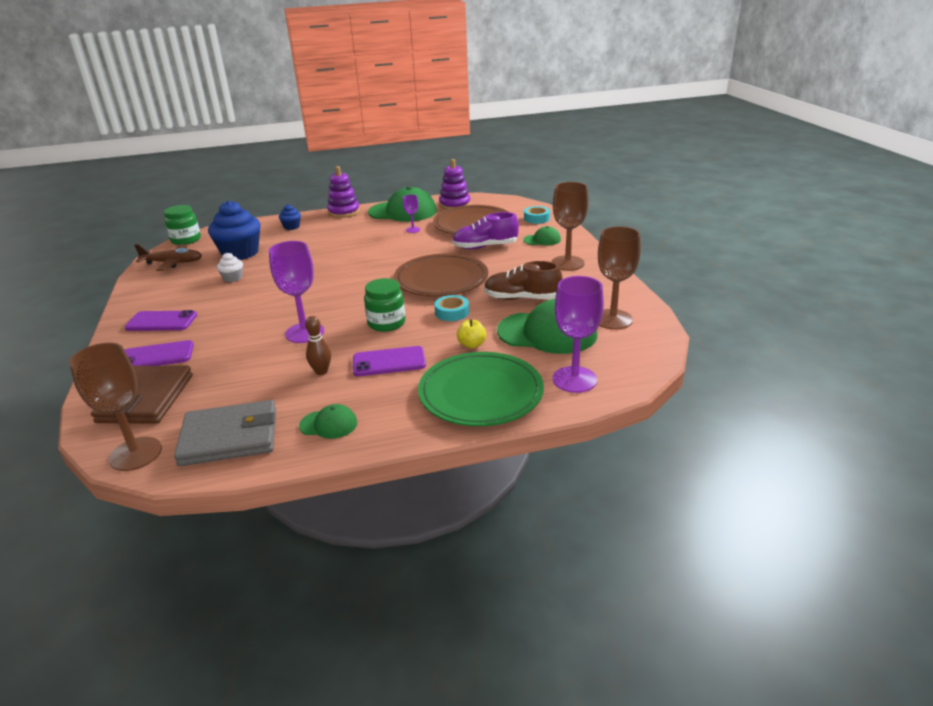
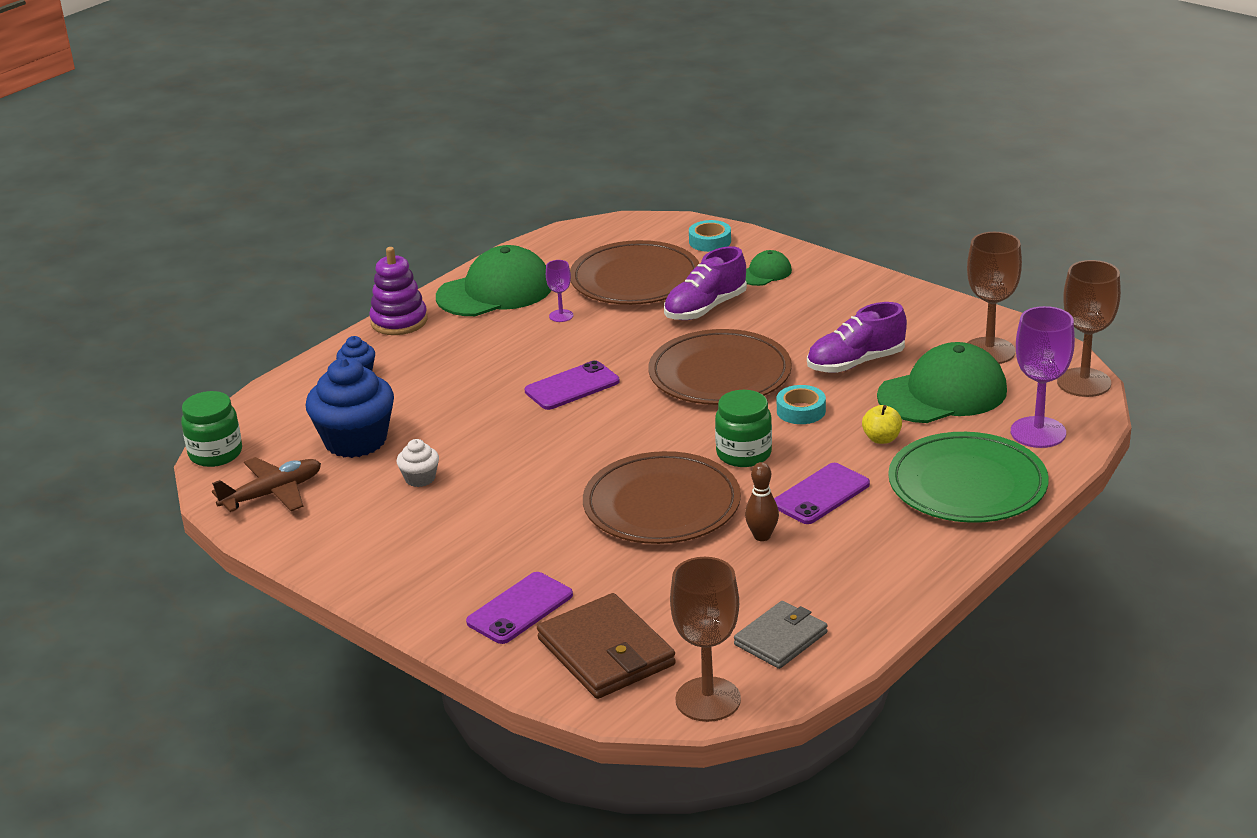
camera: 35 degrees left, 0 degrees up
purple phone [125,310,197,331] -> purple phone moved to [525,360,620,410]
grey wallet [174,400,276,466] -> grey wallet [734,601,828,669], size x0.65
purple goblet [269,241,324,343] -> brown plate [583,451,741,544]
green cap [299,404,357,439] -> none
purple stacking toy [439,159,471,210] -> none
brown shoe [484,261,562,300] -> purple shoe [807,302,907,373]
brown goblet [551,182,589,271] -> brown goblet moved to [1057,260,1121,397]

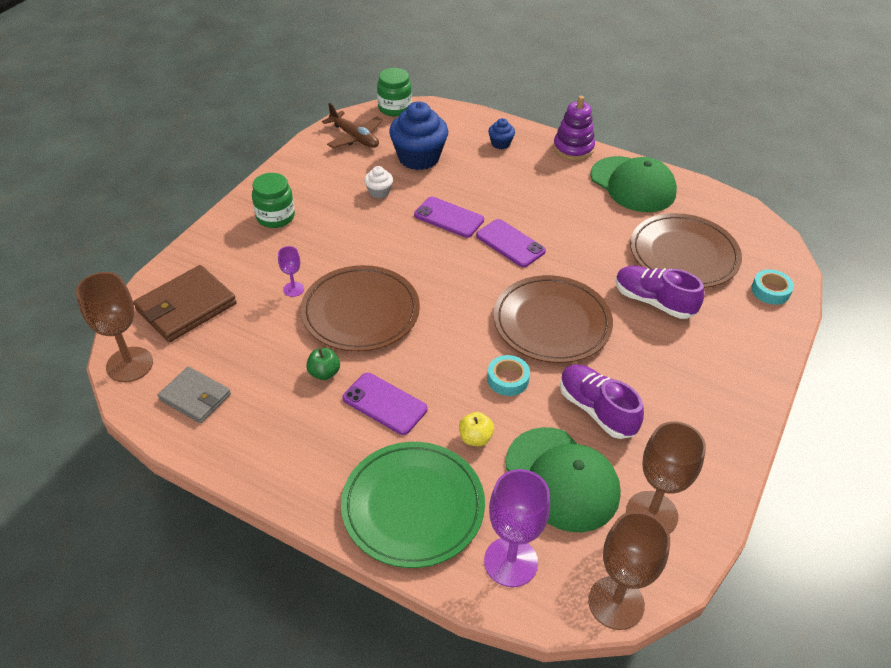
camera: 75 degrees right, 15 degrees up
purple phone [466,572,573,644] -> purple phone moved to [414,197,484,238]
purple goblet [546,260,573,322] -> purple goblet moved to [278,246,304,297]
green jar [715,390,772,467] -> green jar moved to [252,173,295,228]
brown bowling pin [745,462,779,541] -> green apple [306,348,340,380]
green cap [746,250,792,286] -> none

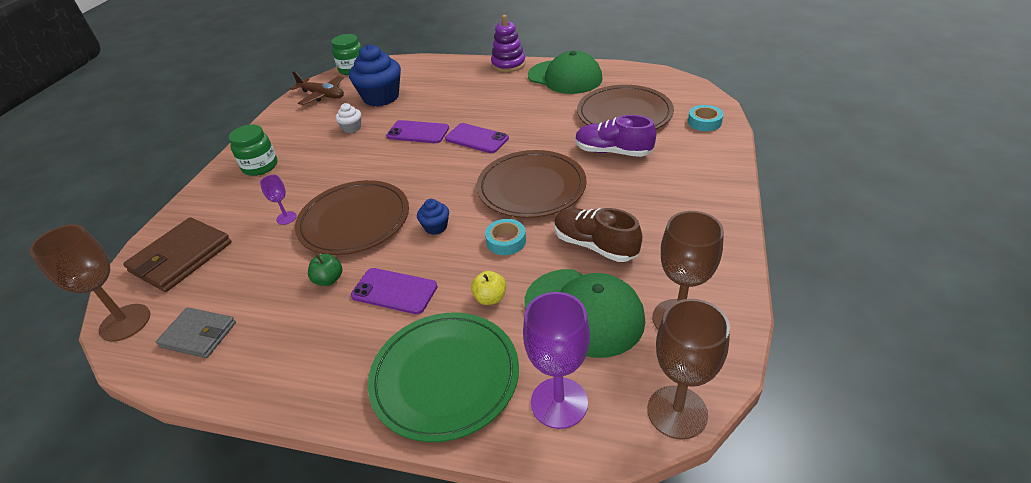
camera: 10 degrees left, 5 degrees down
blue cupcake [488,118,515,149] -> blue cupcake moved to [417,199,449,235]
purple shoe [560,365,644,439] -> brown shoe [554,208,642,262]

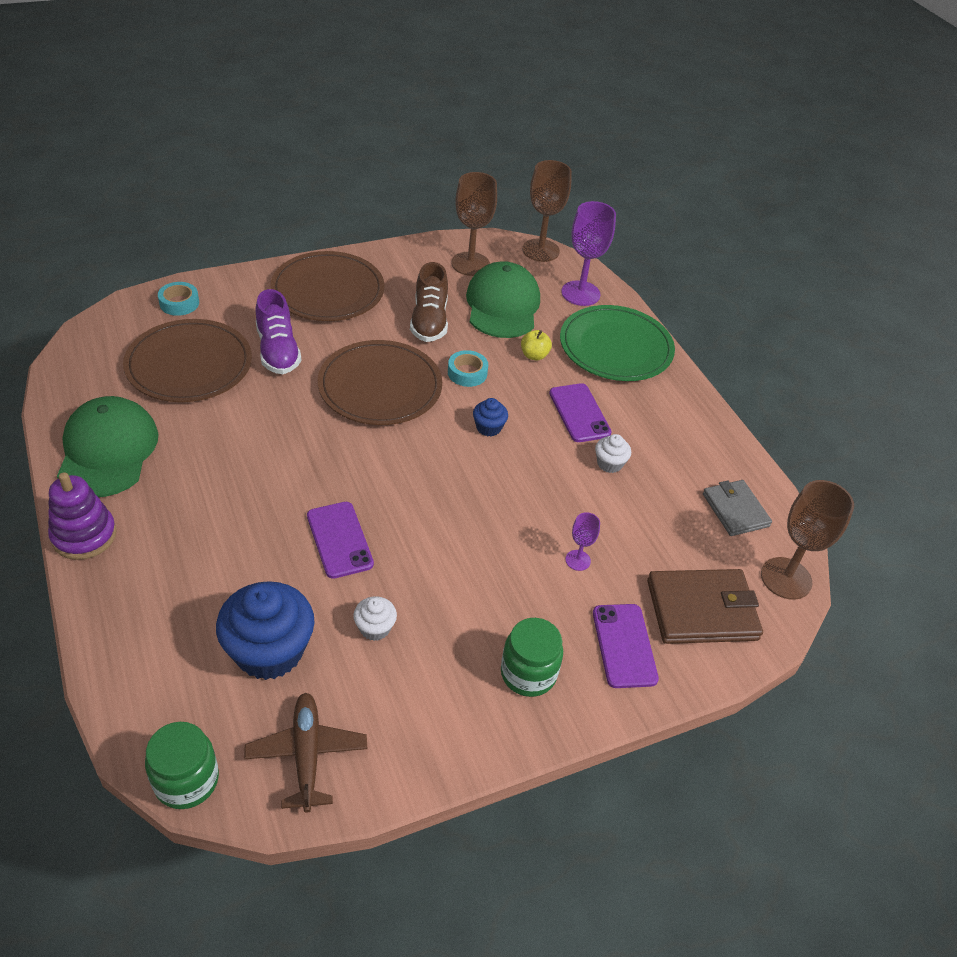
camera: 135 degrees left, 5 degrees up
brown plate [295,180,409,255] -> brown plate moved to [270,251,385,321]
green apple [308,254,342,286] -> white cupcake [595,434,631,473]
purple phone [445,123,509,153] -> purple phone moved to [593,604,659,688]

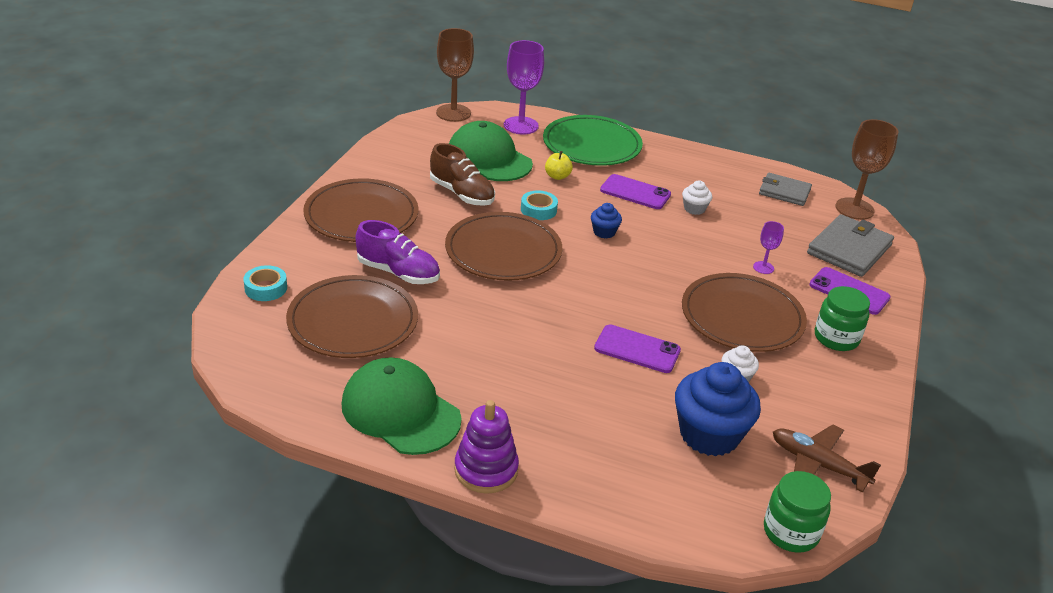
camera: 45 degrees left, 10 degrees down
brown goblet [452,172,497,276] -> none
brown wallet [647,569,763,644] -> grey wallet [807,214,894,277]
none -> brown plate [682,273,807,352]

